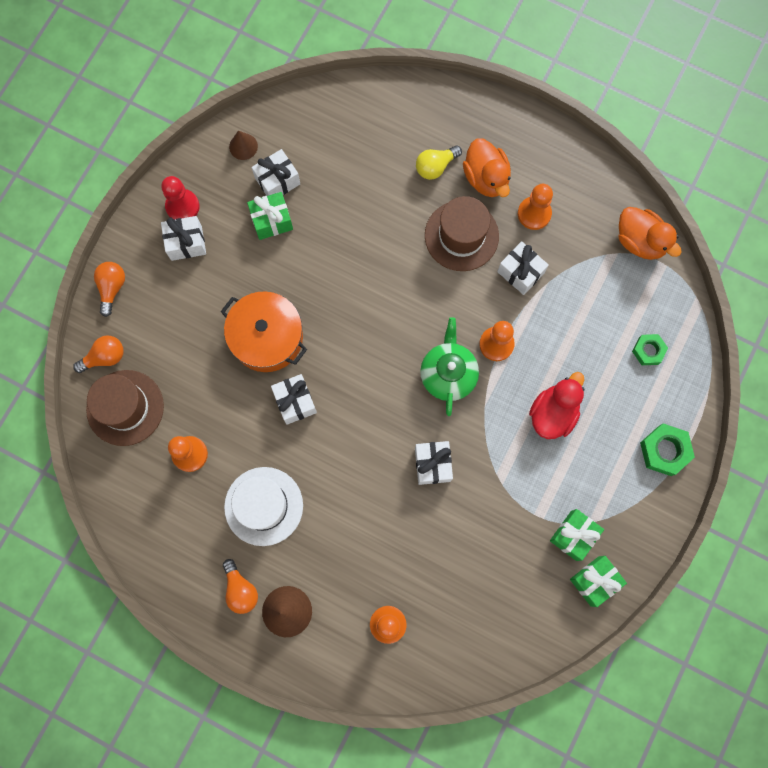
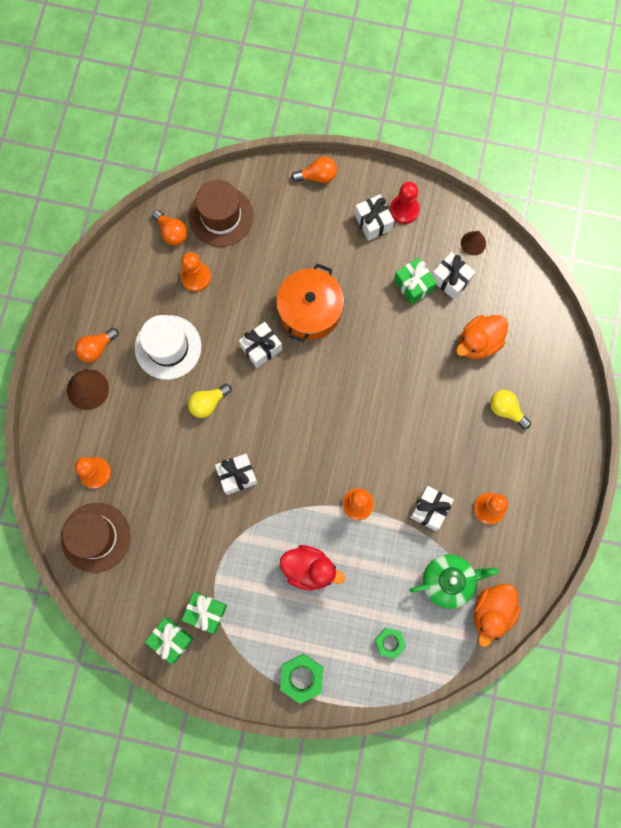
camera: 75 degrees right, 0 degrees up
orange light bulb [73,335,124,373] -> orange light bulb moved to [152,210,187,245]
green teapot [420,317,479,416] -> green teapot moved to [410,554,499,609]
brown hat [425,196,499,271] -> brown hat moved to [61,503,131,573]
orange duck [463,138,511,197] -> orange duck moved to [456,315,508,359]
none -> yellow light bulb [188,384,232,418]

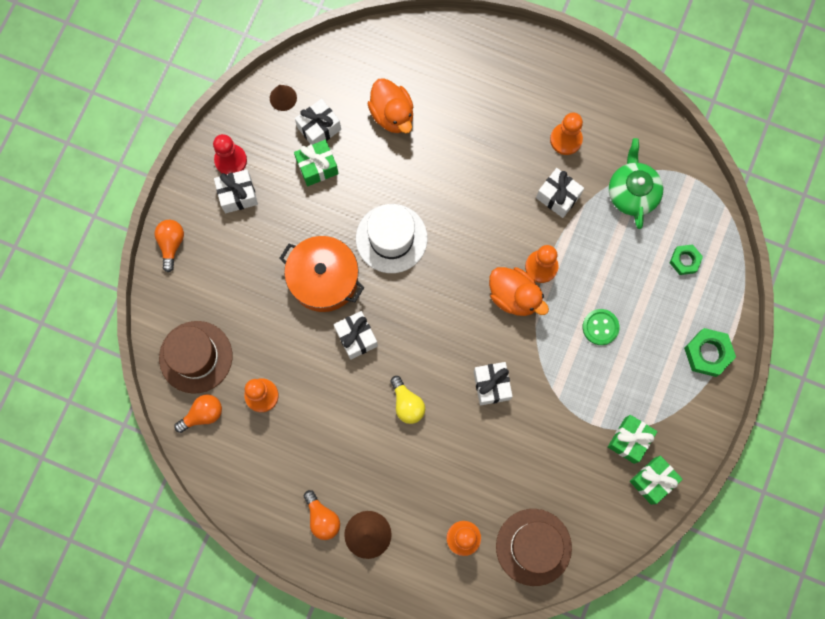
camera: 80 degrees left, 0 degrees up
white hat [135,315,202,380] -> white hat moved to [356,204,427,273]
red duck [280,545,345,591] -> green button [583,309,619,345]
orange duck [474,584,521,647] -> orange duck moved to [489,267,549,316]
yellow light bulb [490,390,531,429] -> none

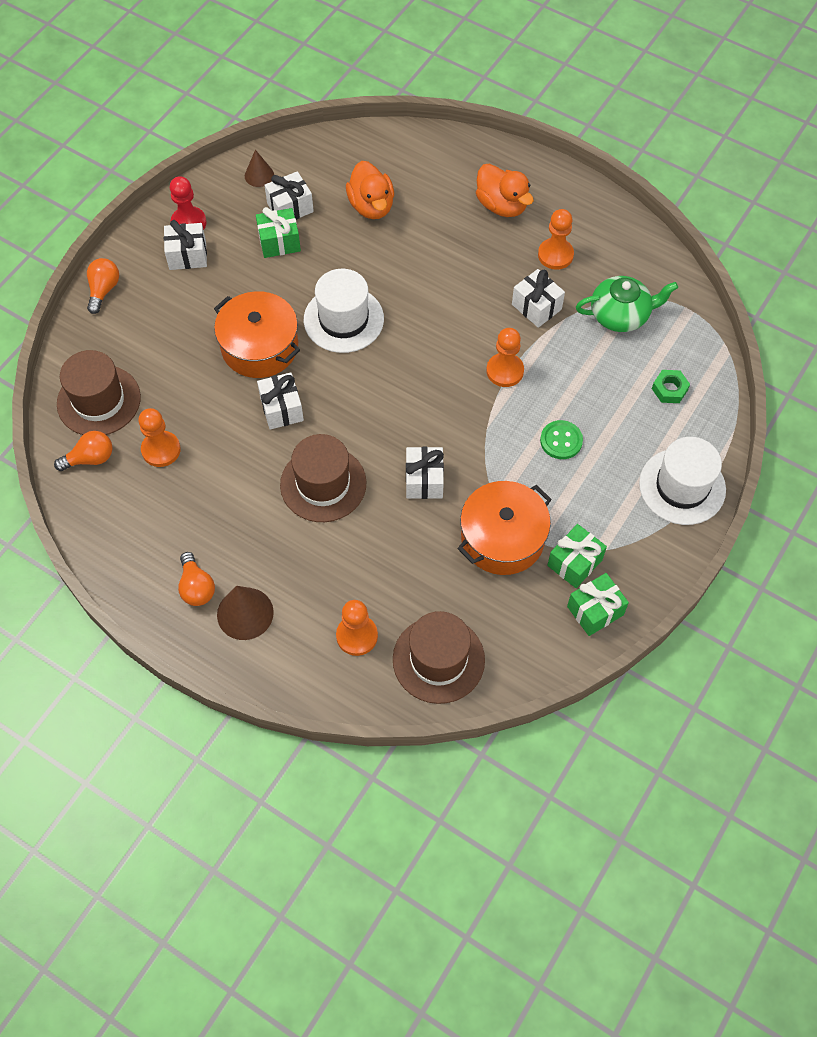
camera: 10 degrees right, 15 degrees down
yellow light bulb [390,376,425,424] -> brown hat [280,434,366,522]
orange duck [489,267,549,316] -> orange duck moved to [476,164,534,217]
green teapot [609,138,663,229] -> green teapot turned 75 degrees clockwise [576,276,678,332]
green nut [684,328,736,377] -> white hat [639,437,726,525]
none -> orange pot [457,481,552,575]

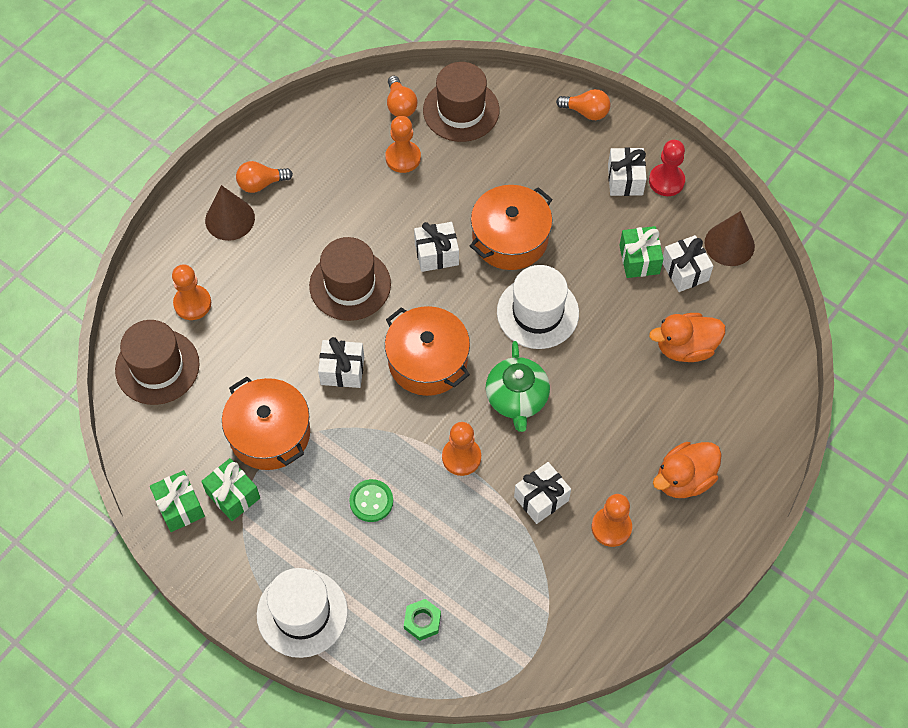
camera: 95 degrees right, 0 degrees up
brown cone [245,150,274,187] -> brown cone [705,211,755,266], size x1.59
green teapot [576,276,678,332] -> green teapot moved to [486,341,550,432]
none -> orange pot [385,306,470,396]

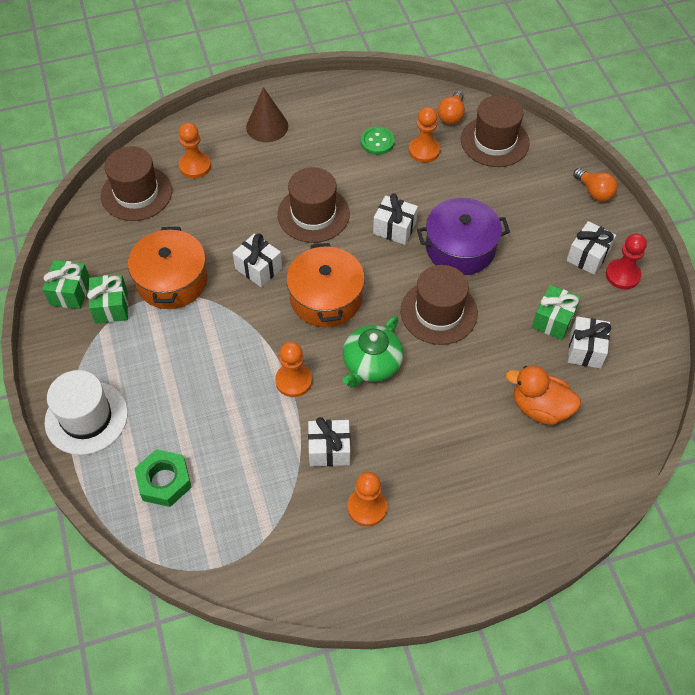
camera: 35 degrees right, 5 degrees down
orange light bulb [236,161,293,193] -> none
green button [349,479,393,522] -> green button moved to [361,126,395,155]
green nut [404,599,441,641] -> green nut [134,449,192,507], size x1.52
orange pot [470,185,552,270] -> purple pot [417,198,510,275]
white hat [497,265,579,349] -> brown hat [401,265,478,345]
orange duck [653,442,722,498] -> none
brown cone [705,211,755,266] -> none

